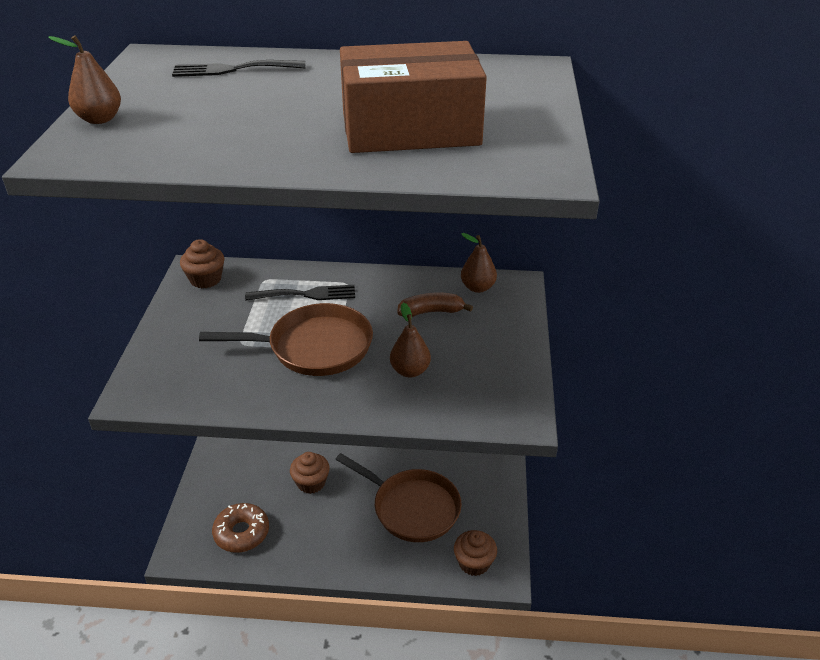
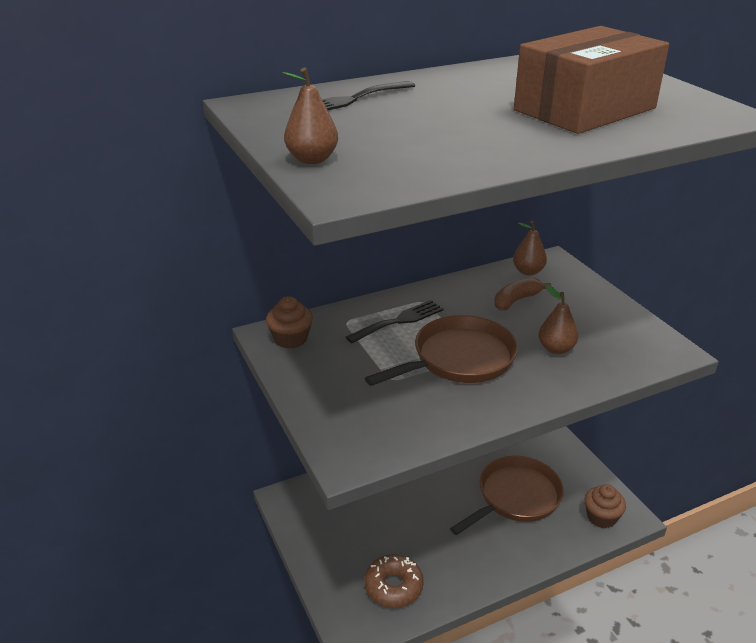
camera: 30 degrees left, 5 degrees down
brown cupcake [290,452,330,494] -> none
brown pan [335,453,462,542] -> brown pan turned 45 degrees counterclockwise [450,456,564,535]

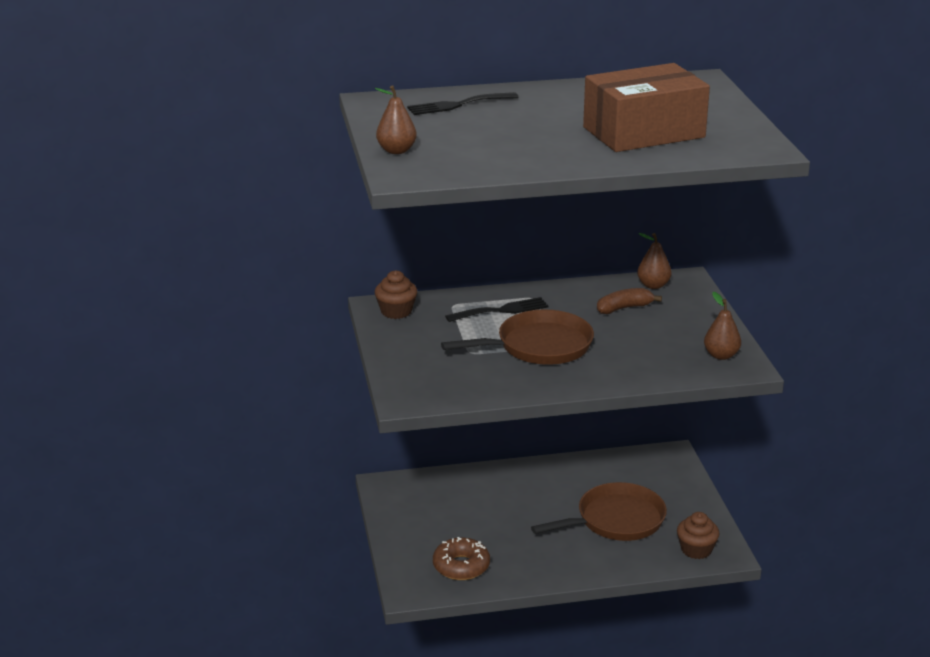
camera: 15 degrees right, 5 degrees down
brown pear [539,285,578,354] -> brown pear moved to [704,292,741,360]

